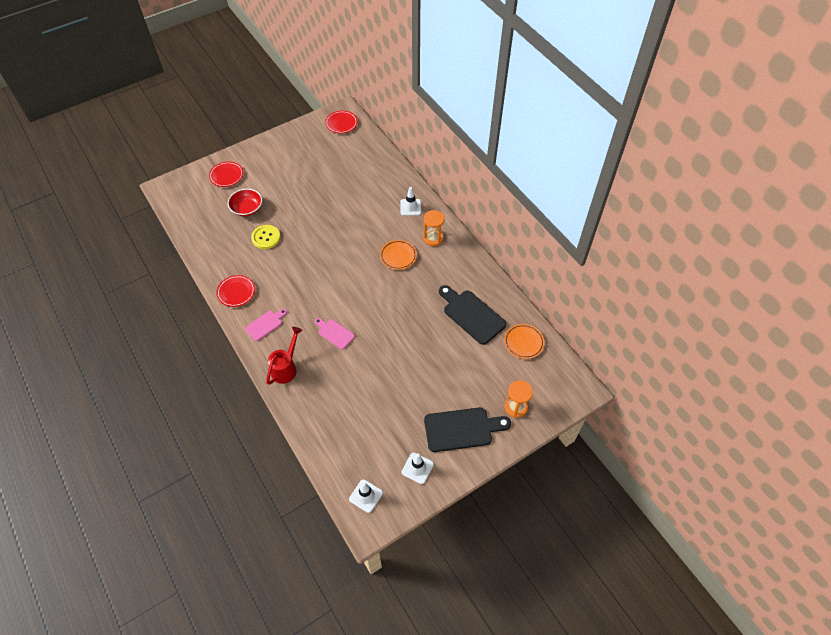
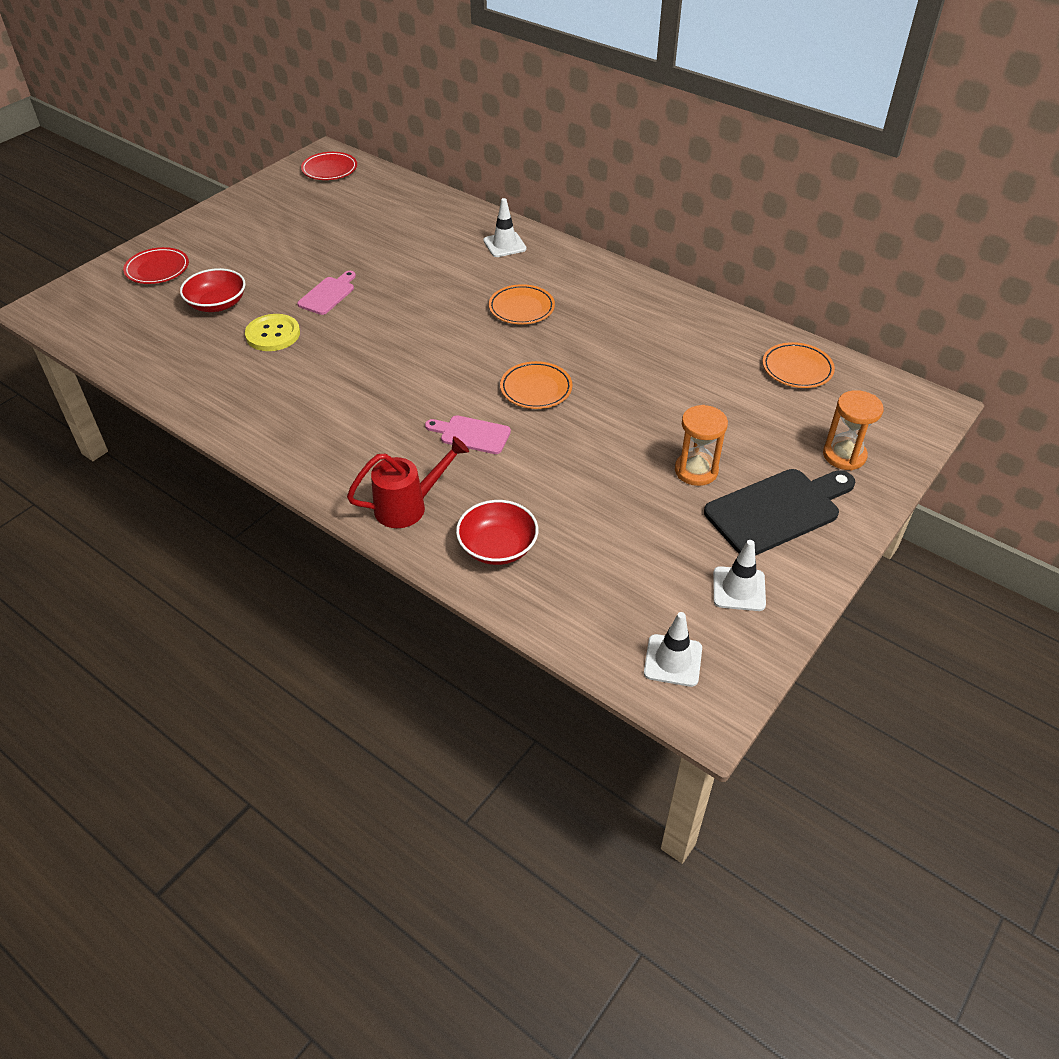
camera: 20 degrees left, 10 degrees down
red plate [216,275,255,307] -> none
pink cutting board [245,309,287,341] -> pink cutting board moved to [297,271,356,315]
red watering can [266,327,303,385] -> red watering can turned 60 degrees clockwise [347,436,469,528]
orange hourglass [423,210,444,246] -> orange hourglass moved to [675,405,728,486]
black cutting board [439,285,507,345] -> none
none -> red bowl [456,500,538,565]
none -> orange plate [500,361,572,409]

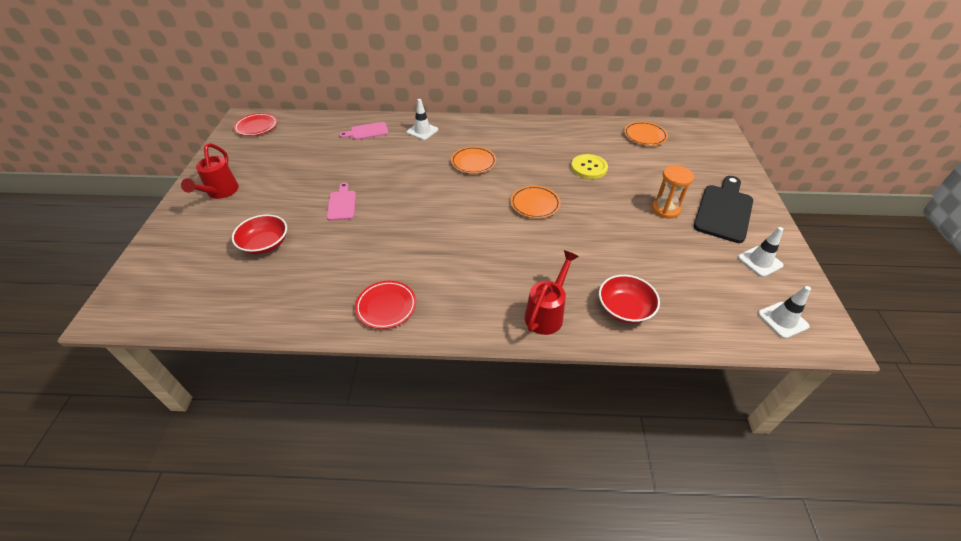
camera: 35 degrees left, 0 degrees up
red plate [123,247,189,284] -> red plate moved to [355,281,416,329]
yellow button [245,314,300,351] -> yellow button moved to [571,154,608,179]
pink cutting board [425,415,511,454] -> pink cutting board moved to [339,122,389,140]
orange hourglass [823,390,884,470] -> none
none -> red watering can [181,143,239,199]

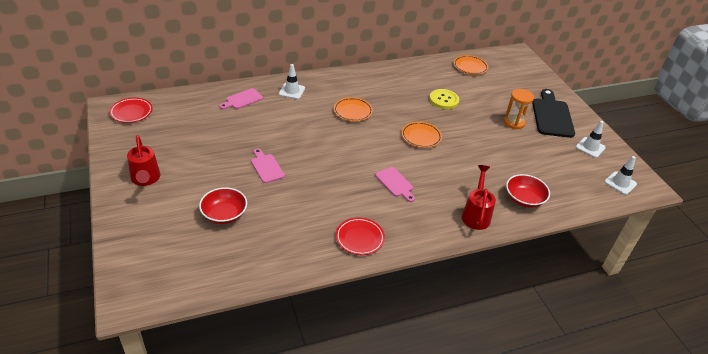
camera: 25 degrees left, 5 degrees down
none -> pink cutting board [375,167,415,202]

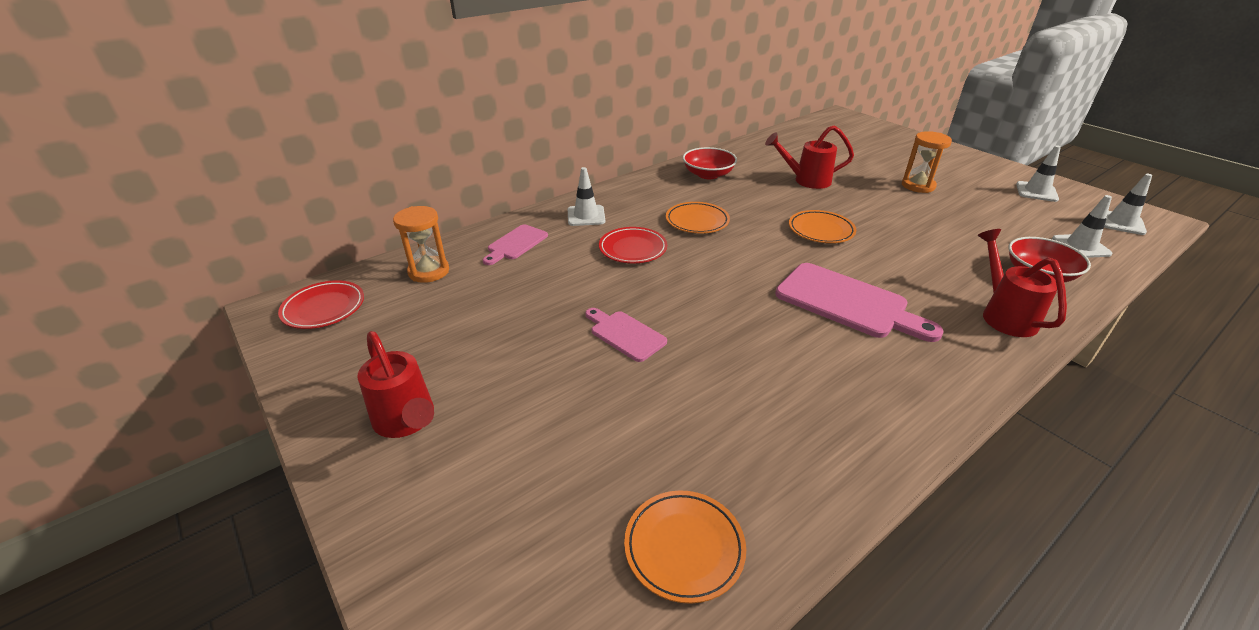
camera: 15 degrees left, 5 degrees down
red bowl [199,187,247,224] -> red bowl moved to [683,147,737,179]
red plate [336,217,385,255] -> red plate moved to [599,227,667,263]
pink cutting board [375,167,415,202] -> pink cutting board [775,263,944,342], size x1.76
yellow button [429,89,459,109] -> red watering can [765,125,854,189]
orange plate [453,55,488,75] -> orange plate moved to [624,490,746,604]
black cutting board [532,89,575,138] -> none
none -> orange hourglass [393,206,449,283]
none -> white traffic cone [1052,195,1112,258]

